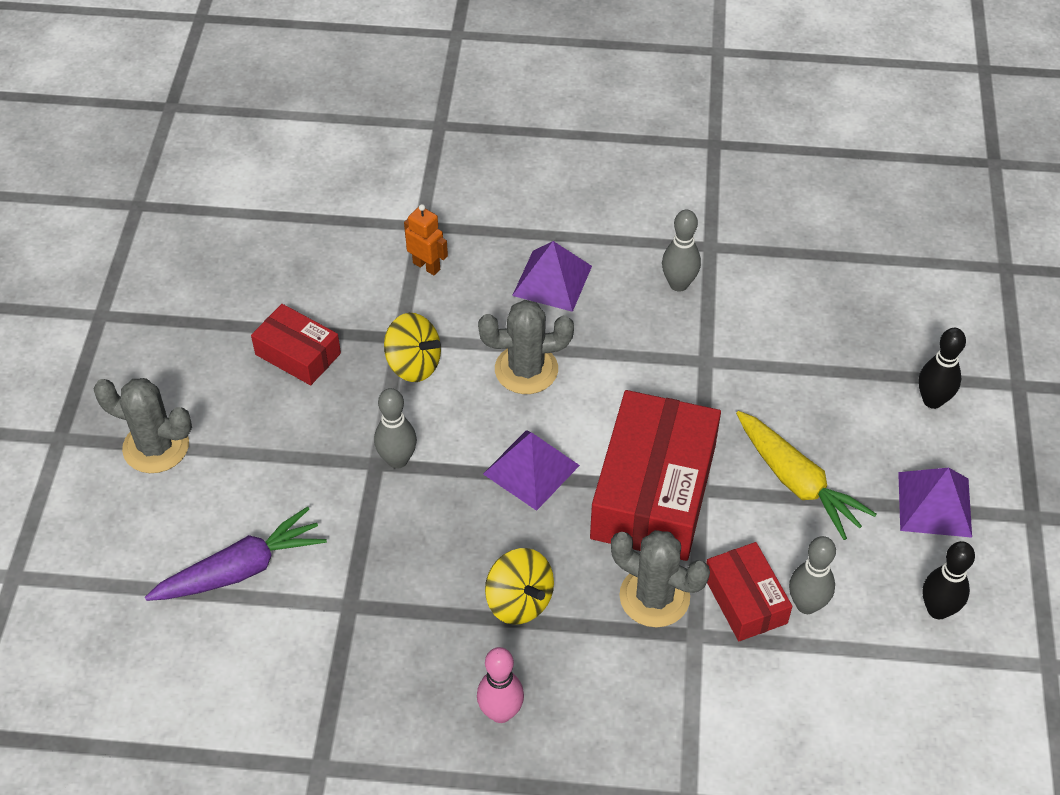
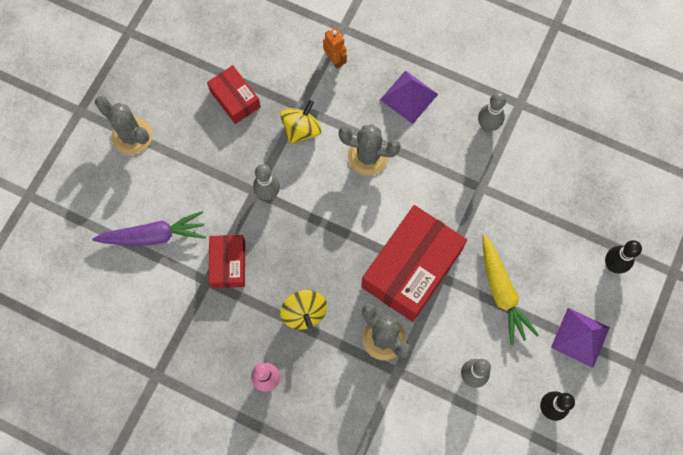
camera: 20 degrees right, 20 degrees up
yellow spinning top [384,313,441,382] -> yellow spinning top turned 105 degrees counterclockwise [280,100,322,145]
purple pyramid [483,430,580,511] -> none
red box [706,542,792,641] -> red box moved to [209,235,245,288]

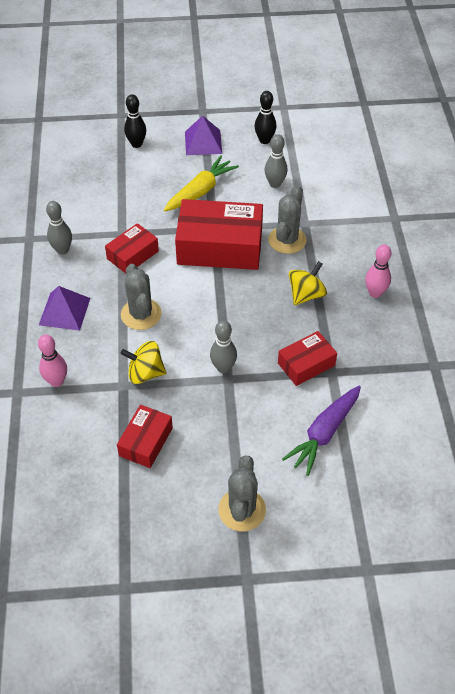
camera: 120 degrees left, 20 degrees down
purple carrot [92,211,206,246] -> purple carrot turned 105 degrees counterclockwise [282,386,361,476]
orange robot [323,28,347,69] -> pink bowling pin [38,335,67,387]
none -> red box [105,223,159,273]

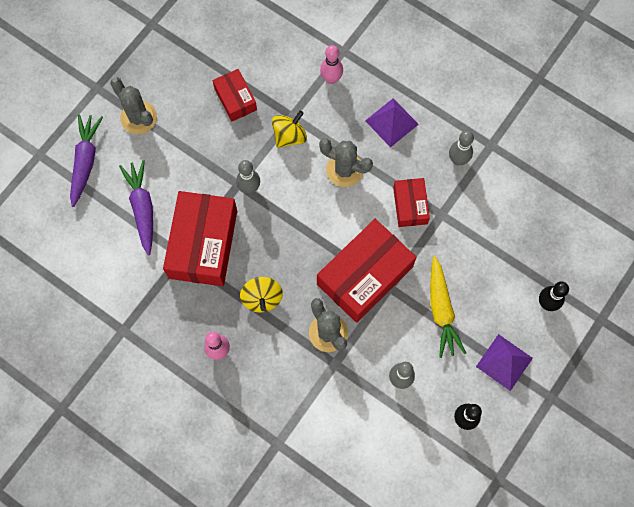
camera: 130 degrees right, 20 degrees up
red box [278,331,337,386] -> red box [163,191,237,286], size x1.87
none -> purple carrot [70,114,103,207]

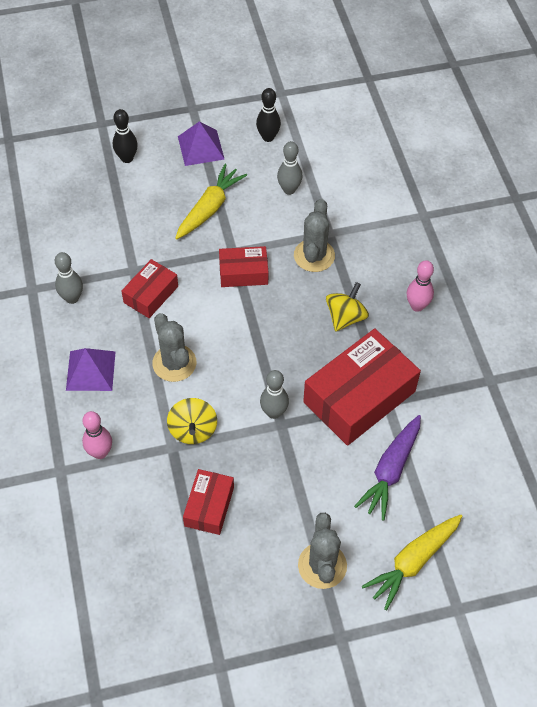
camera: 140 degrees left, 15 degrees down
purple carrot [70,114,103,207] -> yellow carrot [362,514,462,610]
yellow spinning top [272,111,307,148] -> yellow spinning top turned 90 degrees counterclockwise [167,398,217,444]
red box [317,219,417,323] -> red box [219,246,268,287], size x0.53

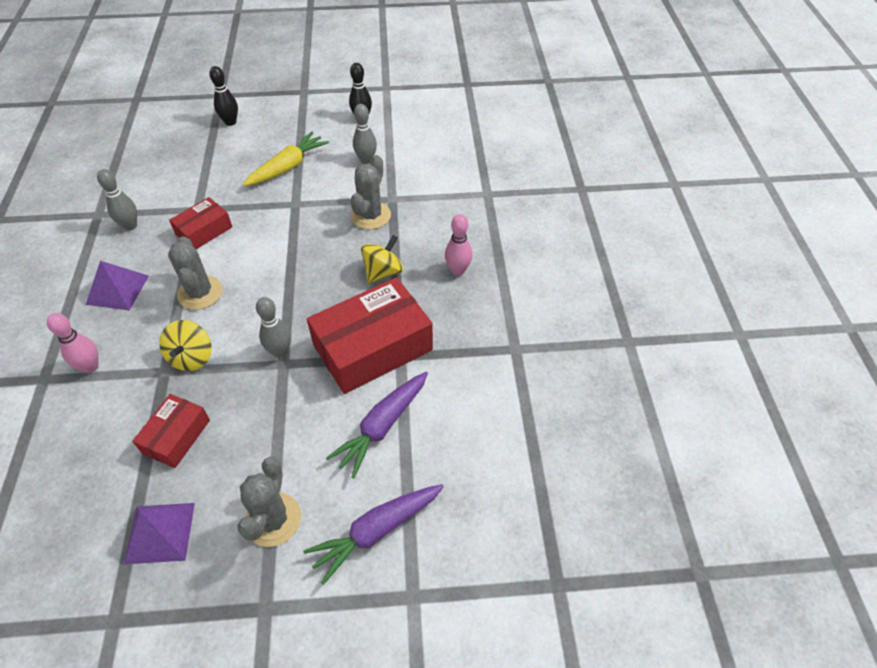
camera: 10 degrees right, 5 degrees down
purple pyramid [178,121,224,166] -> purple pyramid moved to [124,503,195,564]
red box [219,246,268,287] -> none
yellow carrot [362,514,462,610] -> purple carrot [303,484,444,585]

